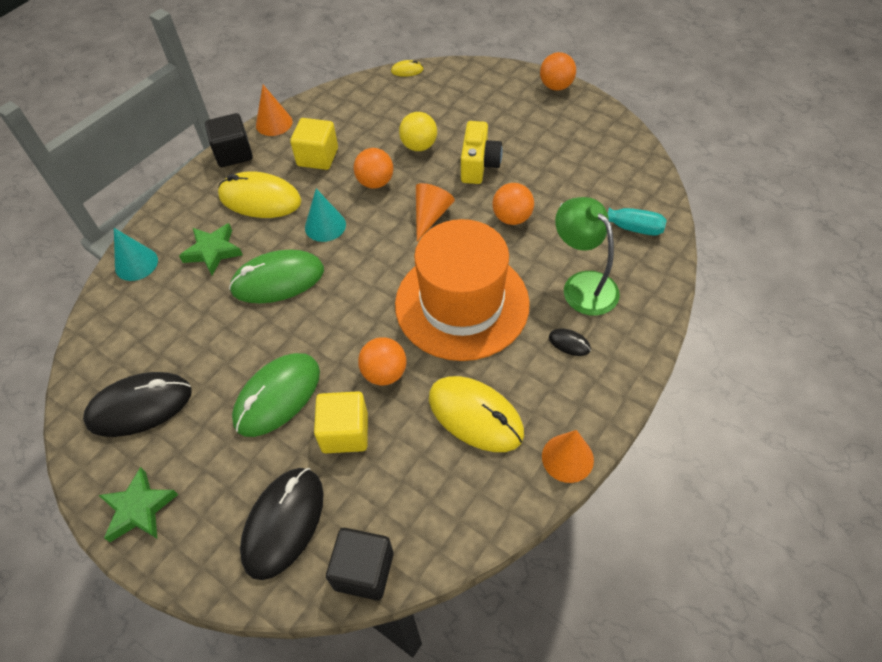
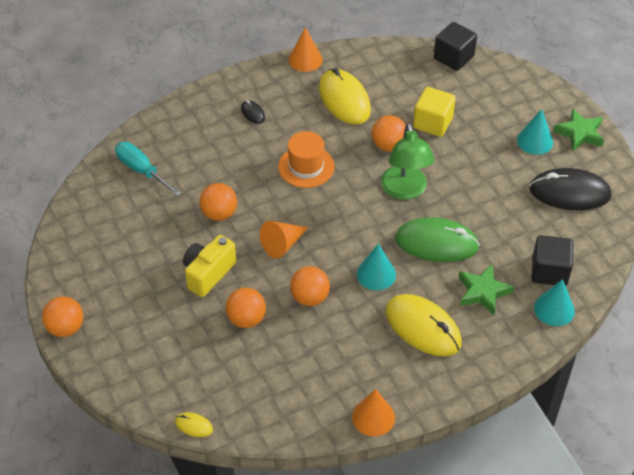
camera: 155 degrees left, 5 degrees down
black cube [205,113,253,167] -> black cube moved to [531,235,573,286]
green mouse [232,353,320,437] -> none
black mouse [240,468,324,580] -> none
yellow cube [290,118,338,170] -> none
orange hat [395,219,530,361] -> orange hat [278,131,334,188], size x0.51
yellow ball [399,112,437,151] -> orange ball [226,288,266,328]
green lamp [555,197,620,316] -> green lamp moved to [381,123,434,200]
none -> turquoise cone [517,109,553,155]

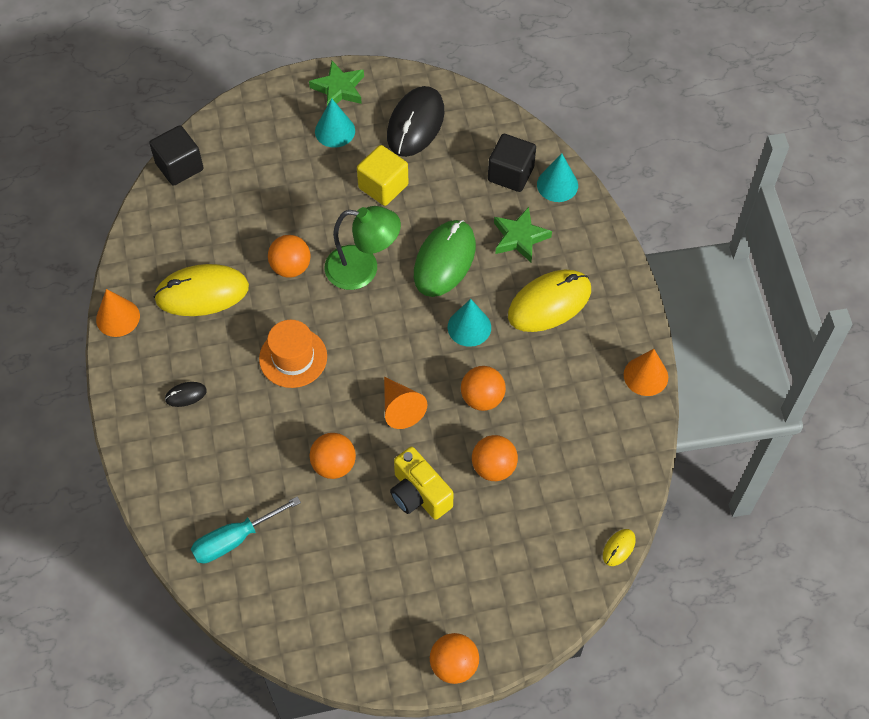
camera: 75 degrees left, 10 degrees up
yellow cube [413,87,456,137] -> yellow cube moved to [357,145,409,206]

